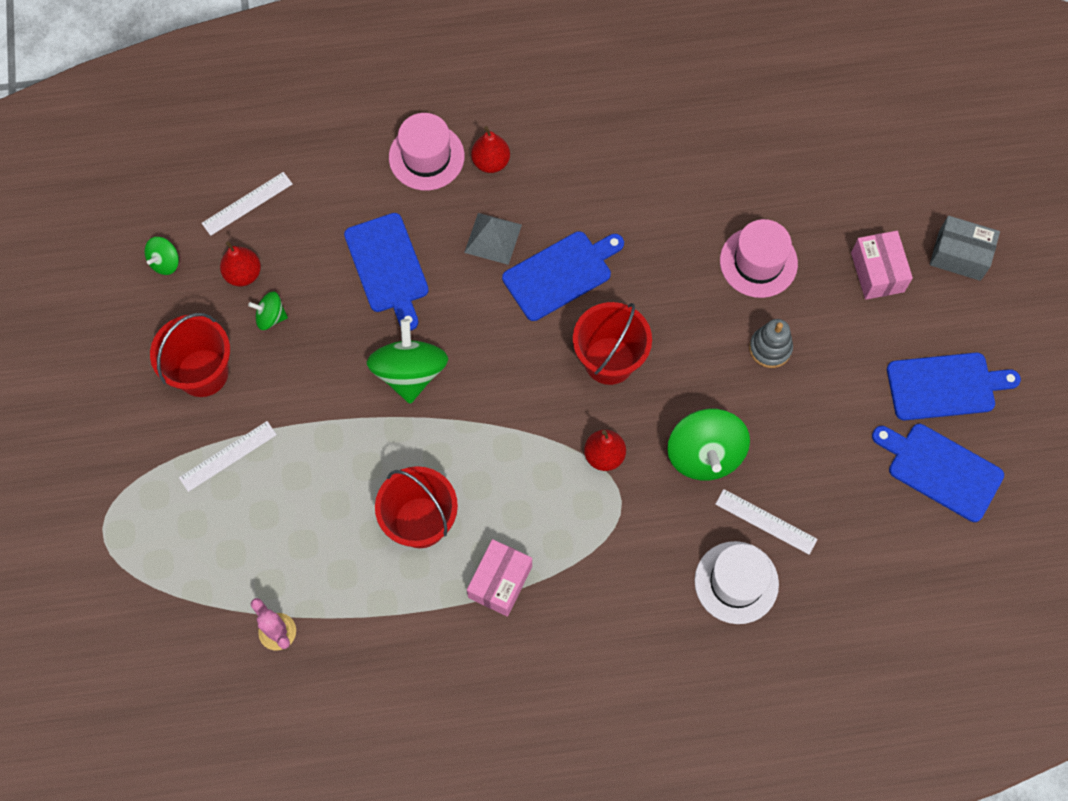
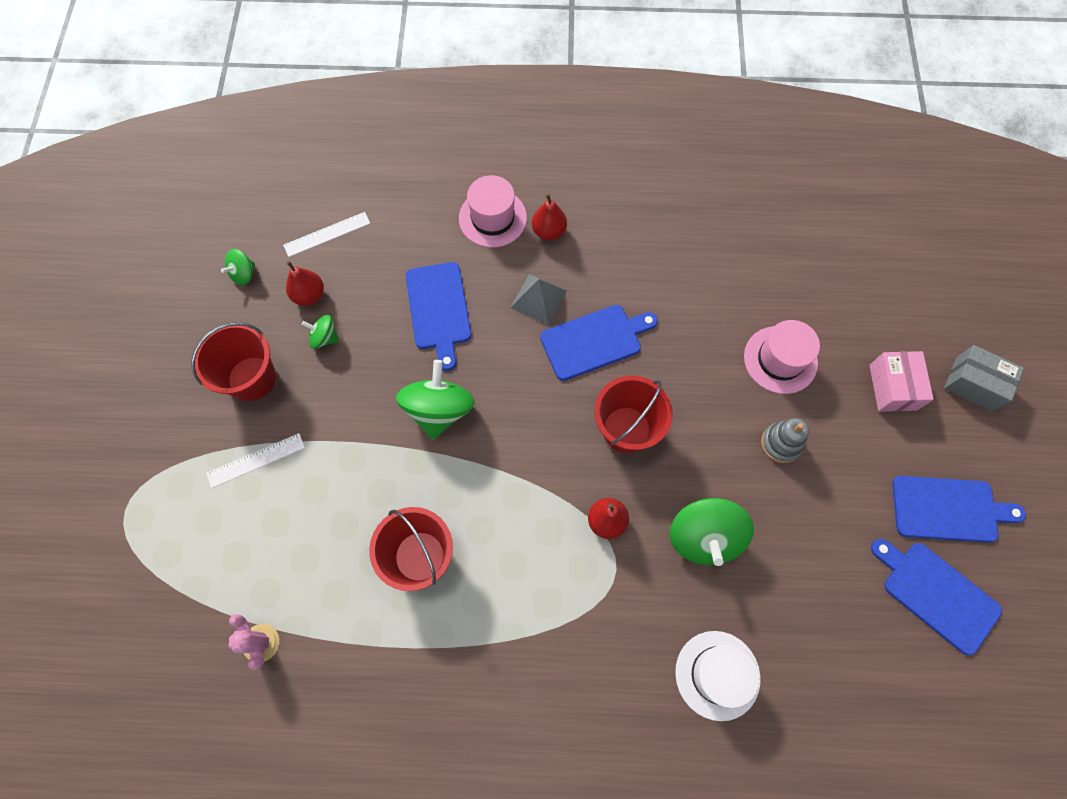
camera: 10 degrees right, 0 degrees up
pink box [467,539,532,617] -> none
white ruler [715,489,817,555] -> none

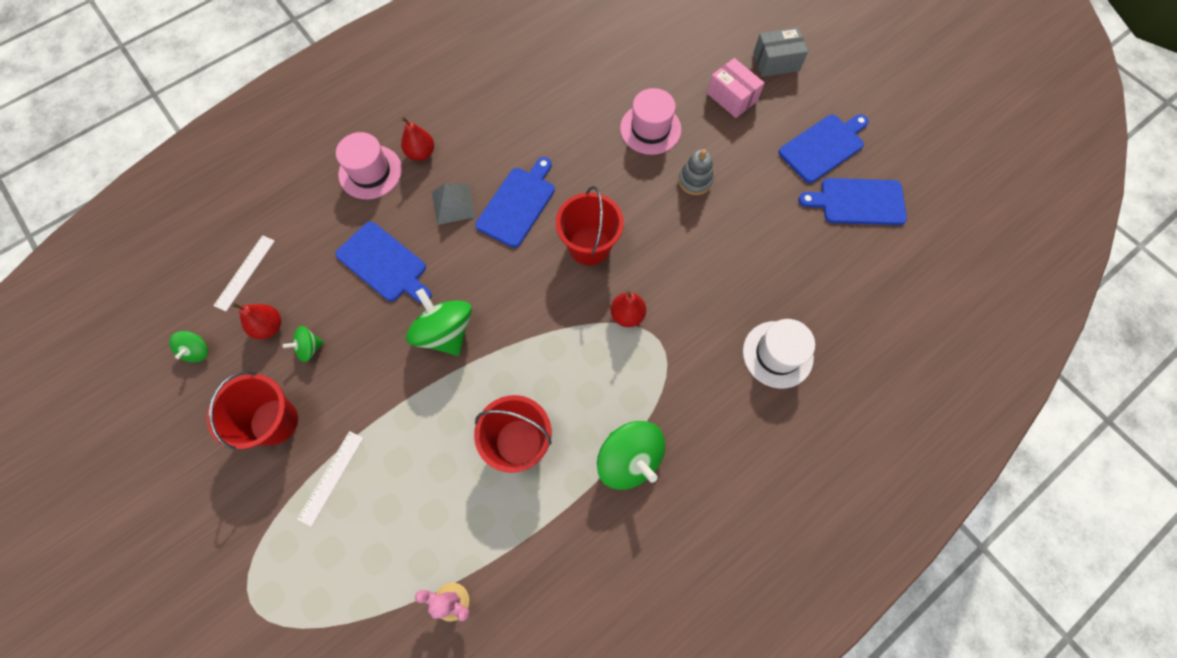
camera: 40 degrees left, 0 degrees up
green spinning top [670,498,754,566] -> green spinning top moved to [597,421,665,490]

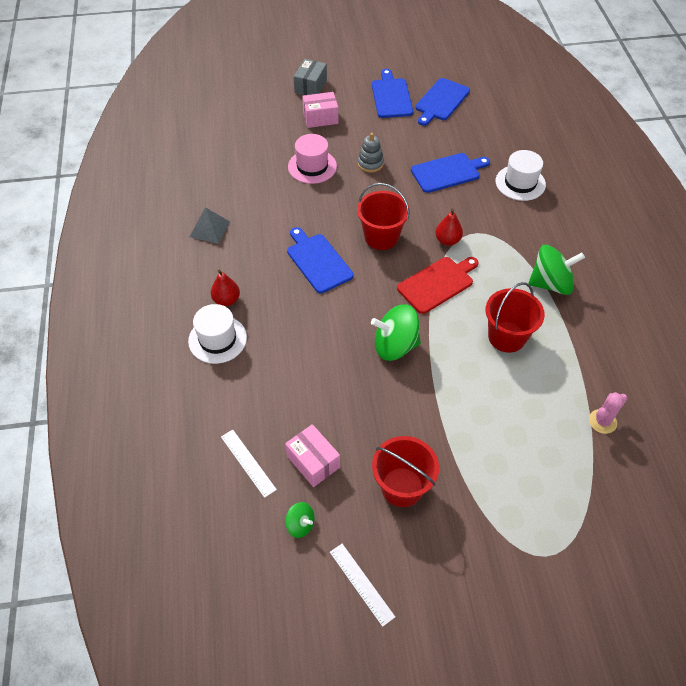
camera: 60 degrees left, 15 degrees down
red pear [232,303,281,339] -> pink box [285,424,340,487]
green spinning top [282,326,324,362] -> none
white ruler [297,431,363,527] -> white ruler moved to [330,544,395,627]
blue cutting board [335,222,432,303] -> blue cutting board moved to [411,153,490,193]
pink hat [336,132,402,199] -> white hat [188,304,247,364]
grey pyramid [432,183,476,225] -> grey pyramid moved to [190,207,230,244]
none -> red cutting board [397,257,479,314]

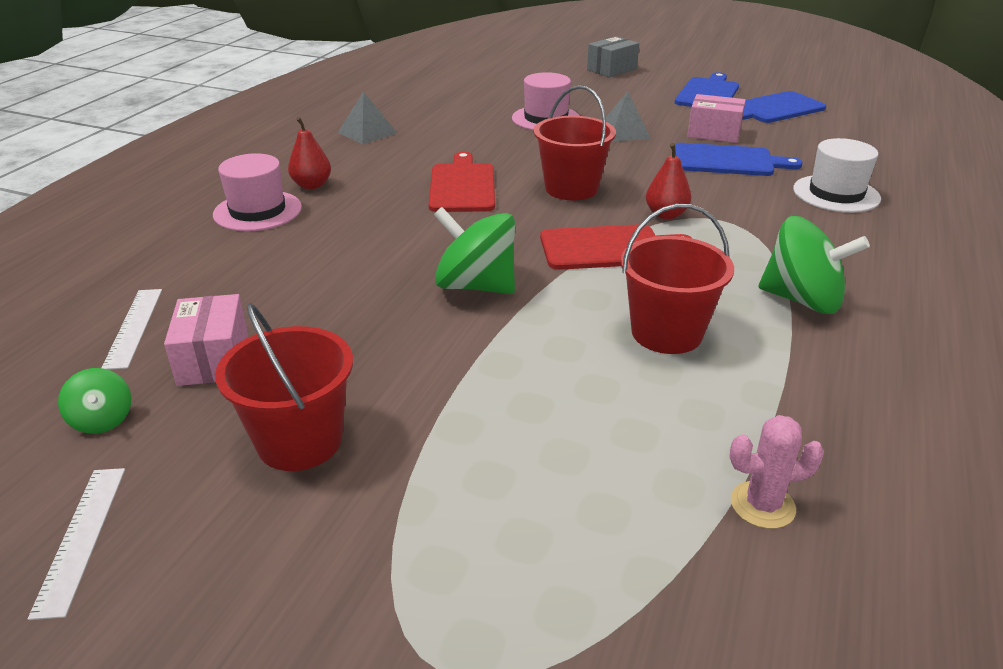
camera: 30 degrees right, 20 degrees down
white hat [188,304,247,364] -> pink hat [213,153,302,231]
blue cutting board [287,227,354,293] -> red cutting board [429,152,495,212]
pink box [302,92,338,128] -> pink box moved to [687,94,746,143]
grey stacking toy [358,133,384,173] -> grey pyramid [606,92,651,141]

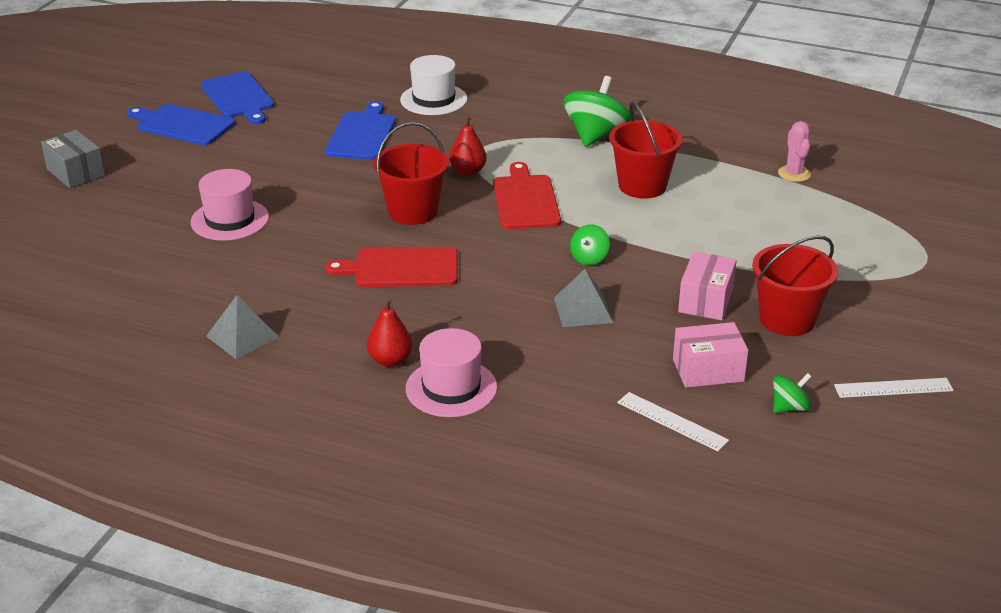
camera: 90 degrees left, 0 degrees up
white ruler [102,289,162,370] -> white ruler turned 45 degrees clockwise [617,392,729,451]
green spinning top [434,207,515,294] -> green spinning top [570,224,610,265], size x0.51
grey pyramid [606,92,651,141] -> grey pyramid moved to [554,269,613,327]
pink box [687,94,746,143] -> pink box moved to [678,252,737,320]

